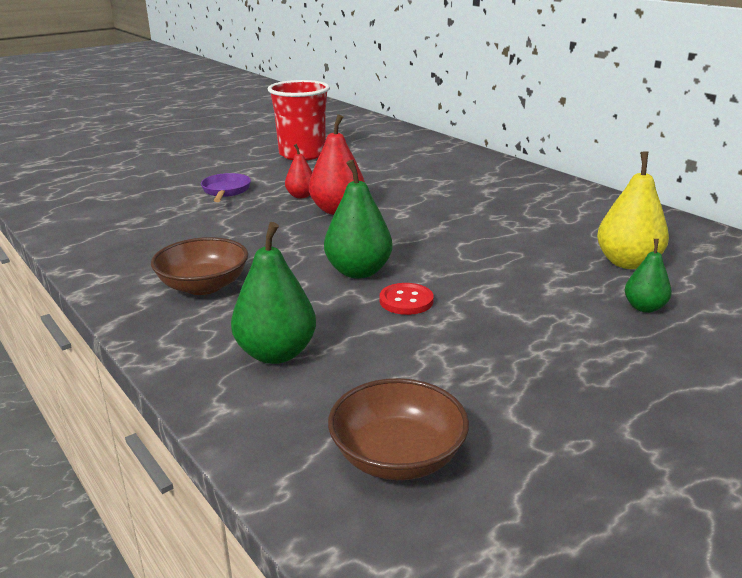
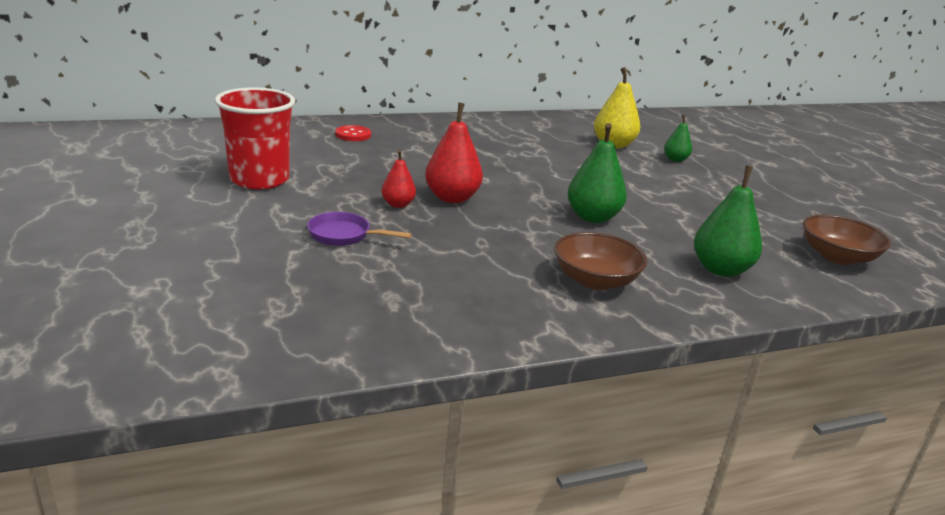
camera: 75 degrees left, 0 degrees up
red button [380,283,434,315] -> red button moved to [335,125,371,141]

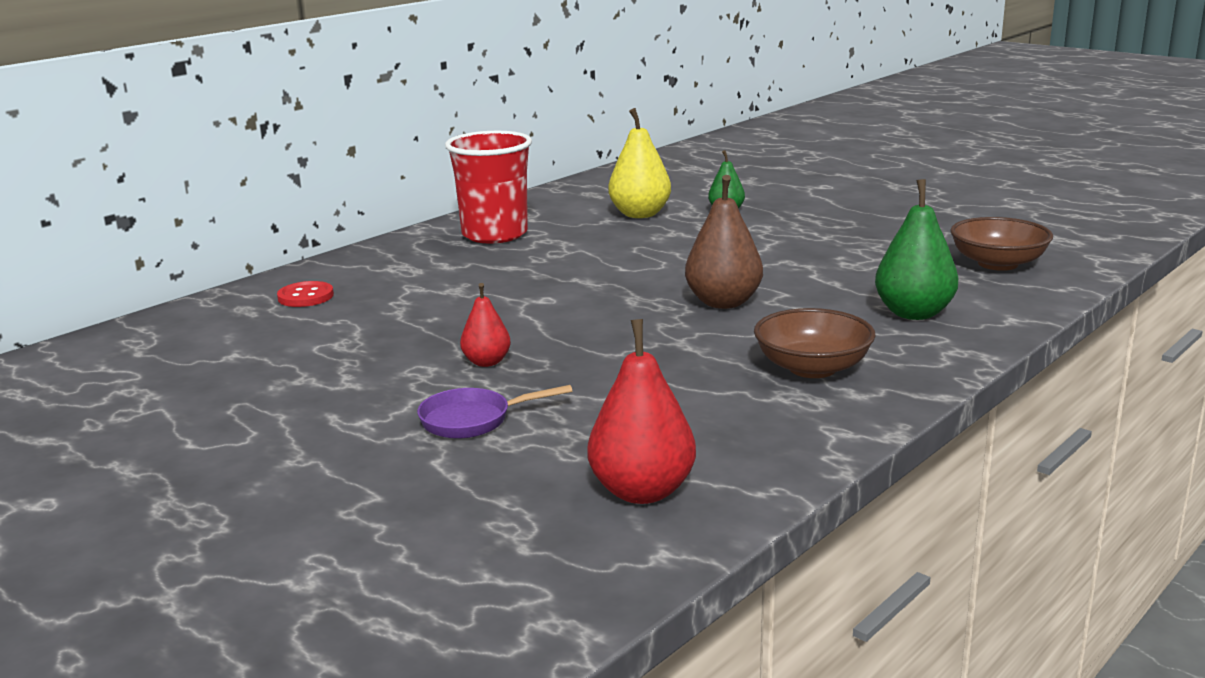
camera: 25 degrees left, 5 degrees down
red cup [215,87,295,189] -> red cup moved to [445,131,532,243]
red pear [425,103,483,203] -> red pear moved to [588,319,696,504]
green pear [568,123,627,223] -> brown pear [685,175,763,309]

